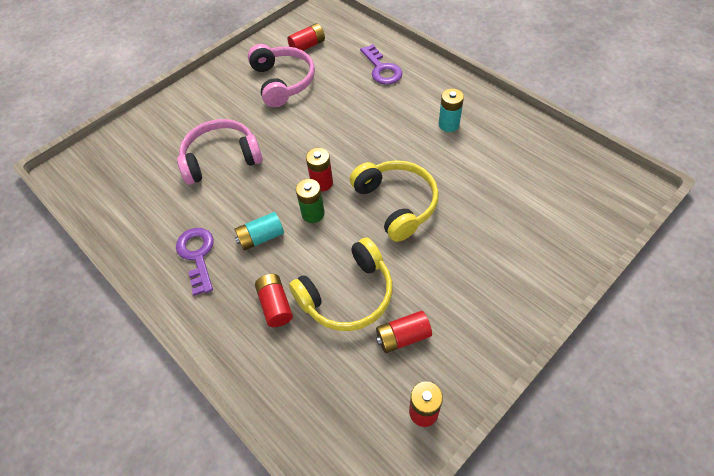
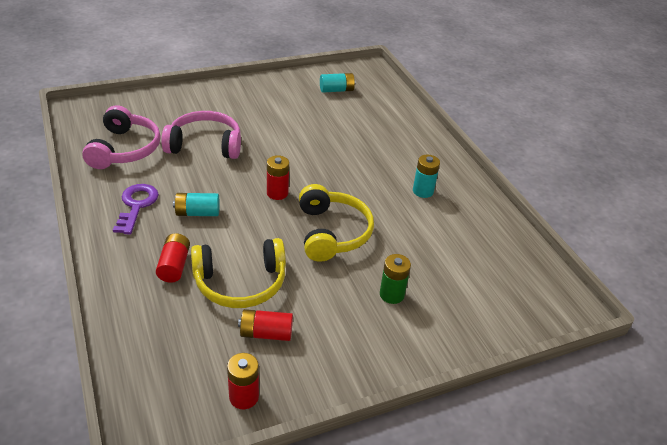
camera: 15 degrees right, 15 degrees down
pink headphones [248,44,315,107] -> pink headphones moved to [82,105,161,169]
red battery [288,23,325,51] -> turquoise battery [320,73,356,93]
green battery [296,179,325,223] -> green battery moved to [380,254,411,304]
purple key [360,44,403,85] -> none

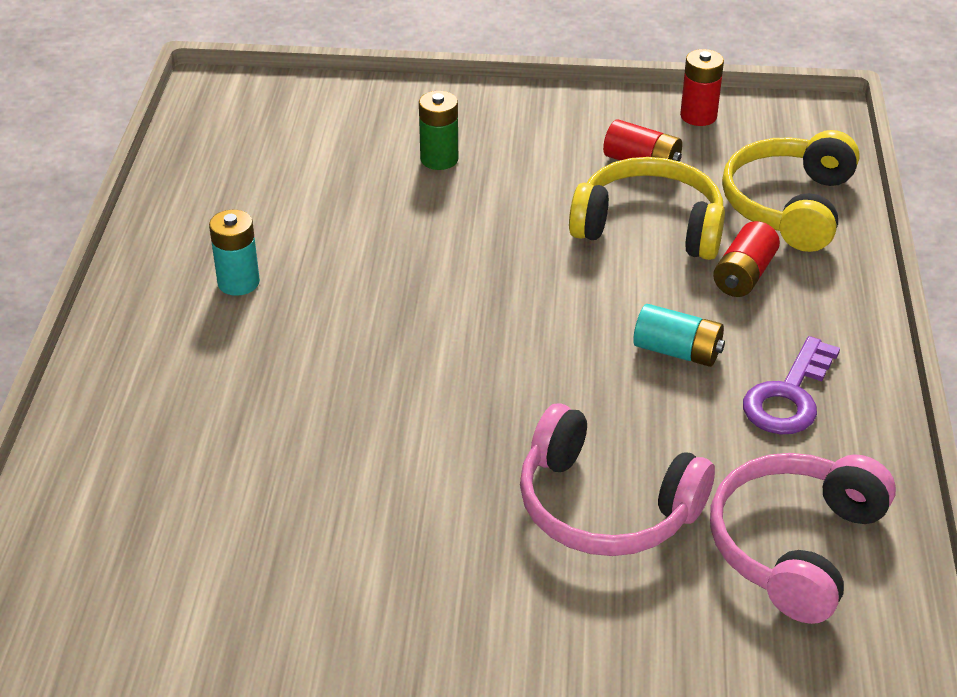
camera: 150 degrees left, 0 degrees up
red battery [267,155,289,200] -> none
yellow headphones [299,184,374,262] -> yellow headphones moved to [722,130,860,252]
turquoise battery [320,73,356,93] -> none

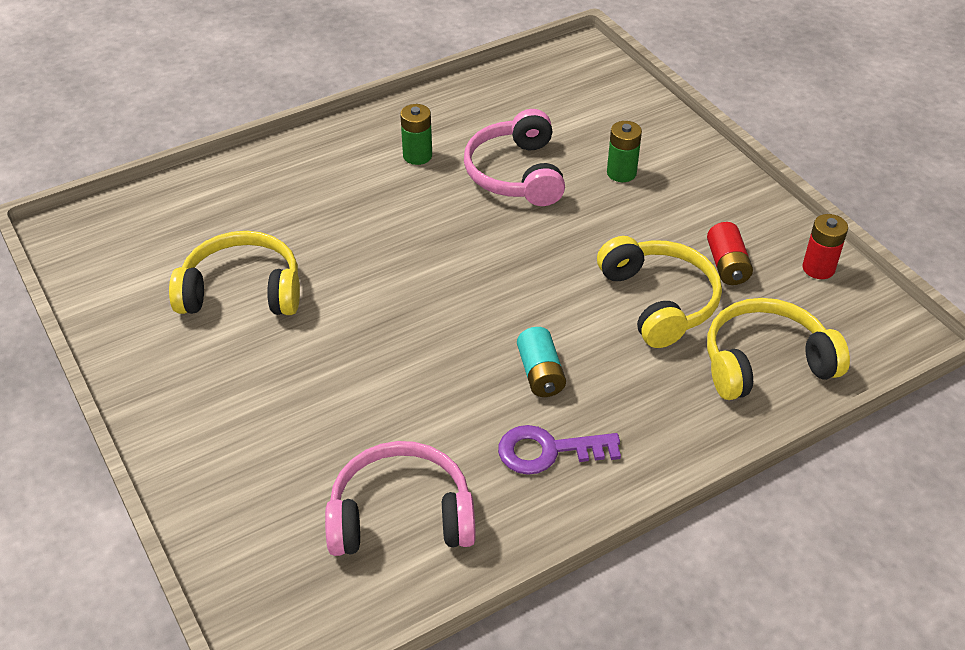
camera: 55 degrees right, 5 degrees up
turquoise battery [209,210,260,296] -> green battery [400,104,432,165]
pink headphones [520,403,715,556] -> pink headphones moved to [464,109,565,206]
red battery [713,221,780,297] -> none
none -> yellow headphones [169,231,300,315]

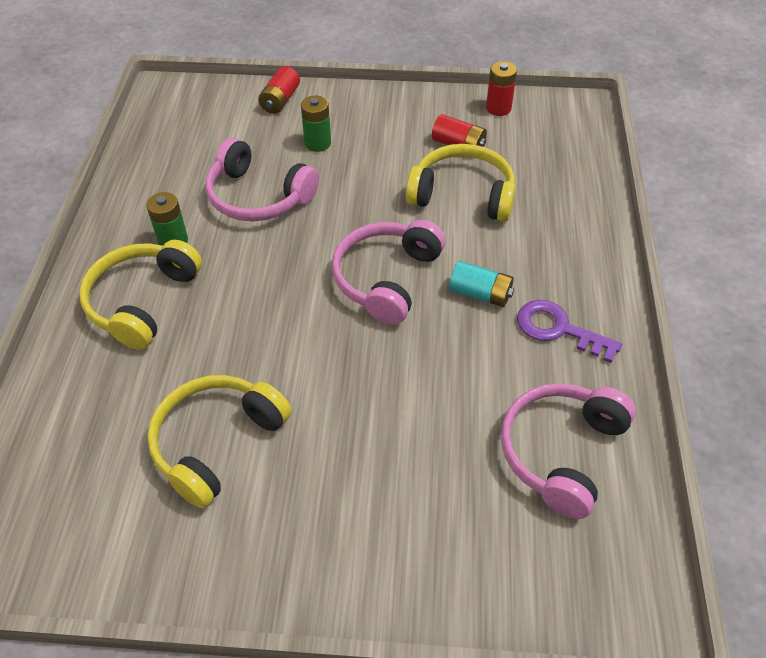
camera: 55 degrees left, 5 degrees up
purple key [498,425,621,475] -> purple key turned 90 degrees clockwise [517,300,622,363]
yellow headphones [707,298,850,400] -> yellow headphones moved to [79,240,202,350]
none -> red battery [258,66,300,114]
none -> pink headphones [332,220,446,325]

